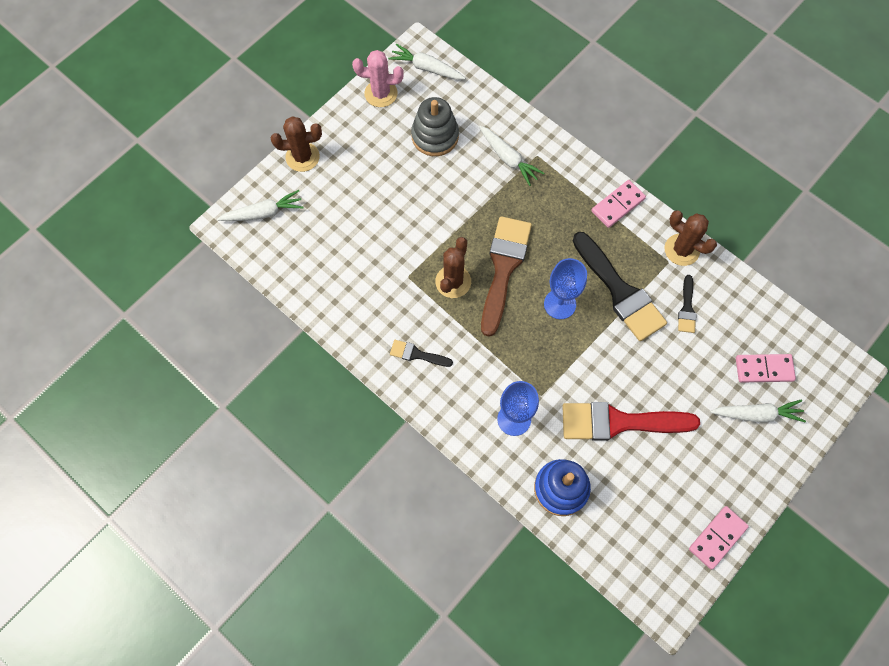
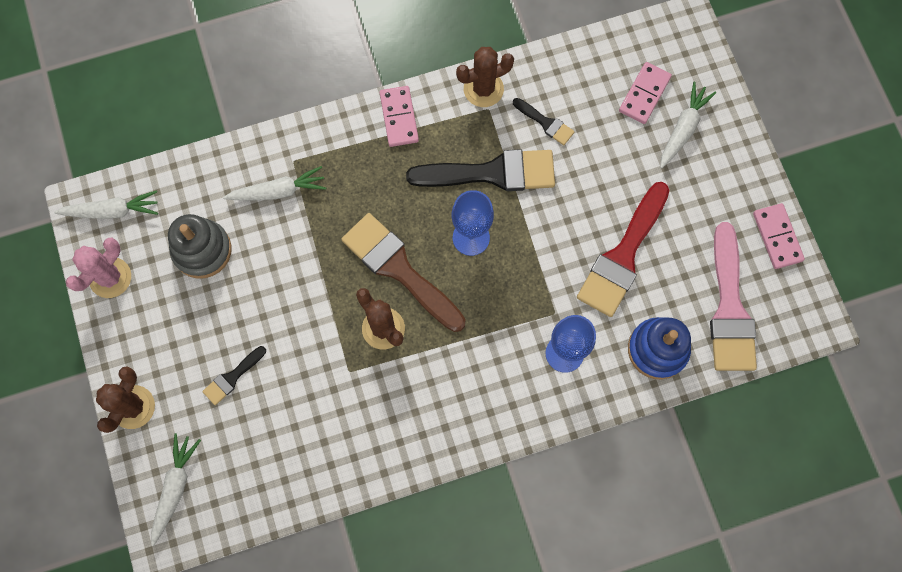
camera: 60 degrees left, 5 degrees up
white carrot [388,44,465,80] -> white carrot turned 150 degrees counterclockwise [54,190,158,219]
black brush [390,340,453,367] -> black brush moved to [202,346,266,405]
none -> pink brush [710,222,757,371]

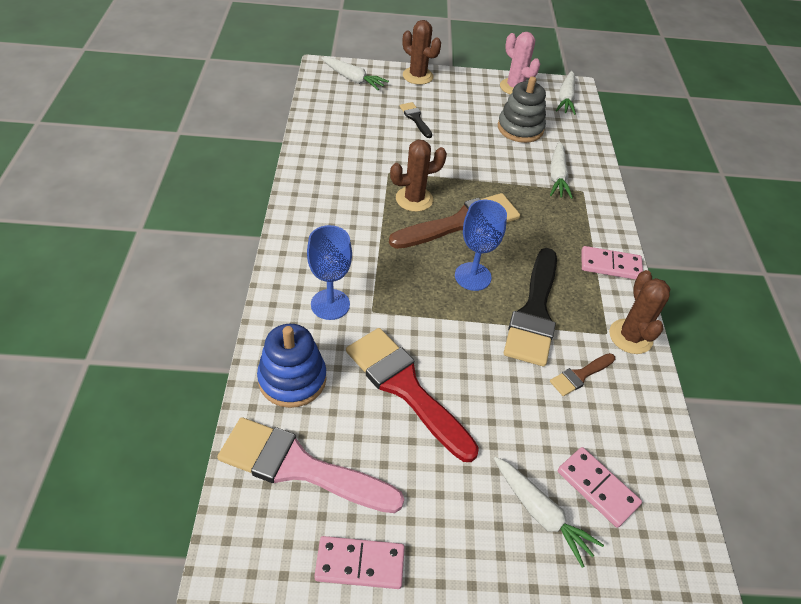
camera: 105 degrees right, 25 degrees down
black brush [513,98,574,145] -> brown brush [550,353,615,396]

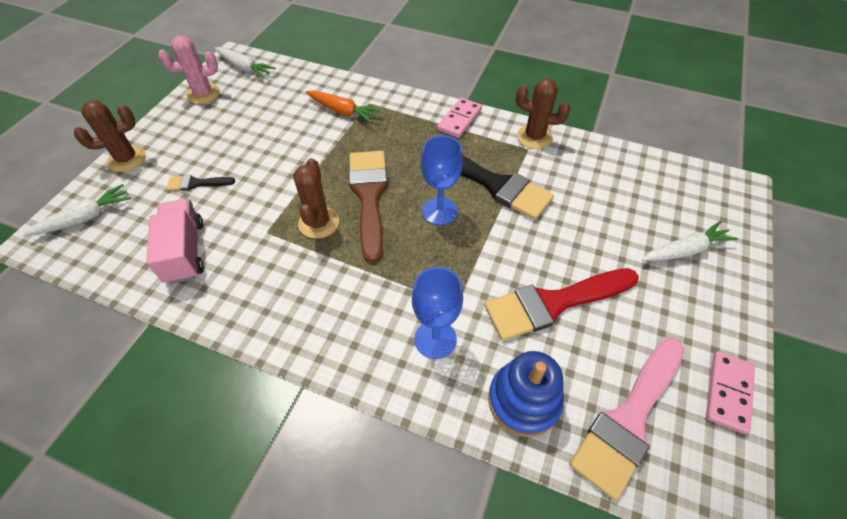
camera: 65 degrees left, 5 degrees up
grey stacking toy [498,76,546,143] -> none
white carrot [550,141,573,199] -> orange carrot [306,90,381,123]
brown brush [550,353,615,396] -> none
pink domino [558,447,642,528] -> none
none -> pink truck [146,199,204,284]

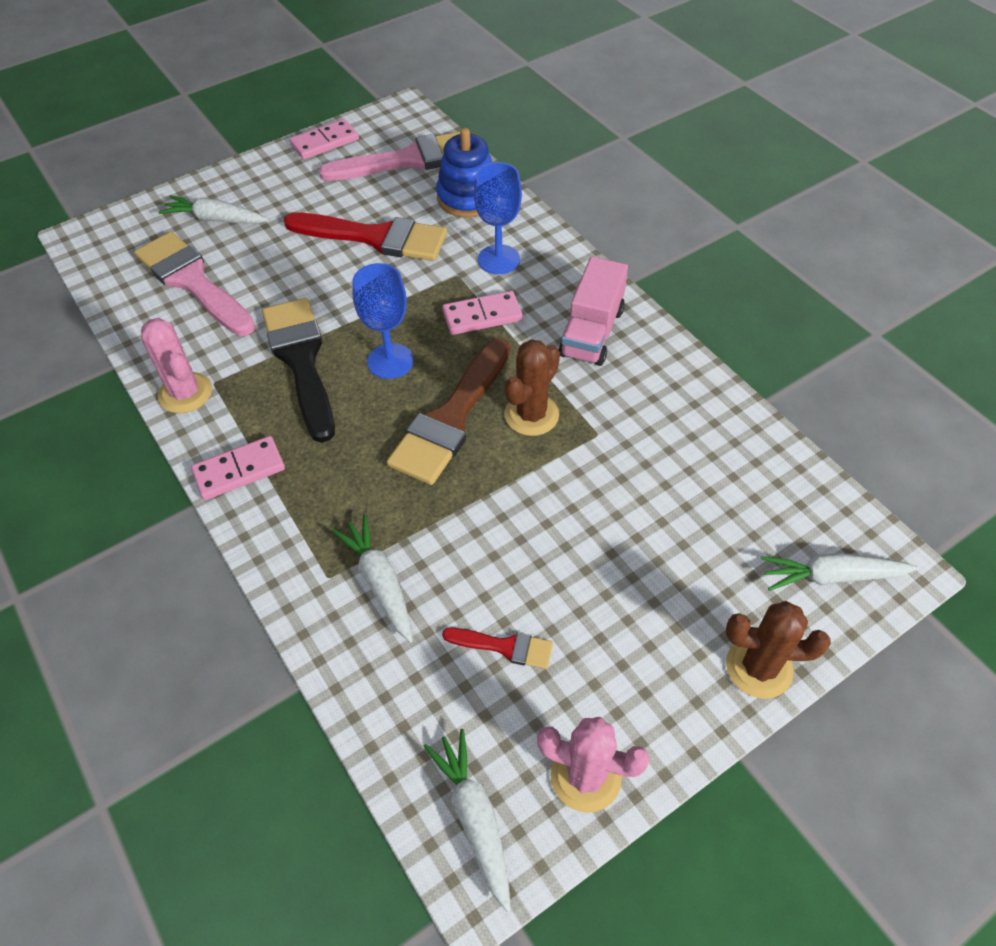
camera: 145 degrees left, 0 degrees up
pink truck [146,199,204,284] -> pink truck moved to [558,257,628,366]
black brush [166,175,235,191] -> none
orange carrot [306,90,381,123] -> white carrot [332,514,413,643]
brown cactus [516,78,570,149] -> pink cactus [141,318,212,413]
none -> pink brush [134,232,255,336]
none -> pink domino [442,291,523,335]
none -> red brush [442,628,553,669]

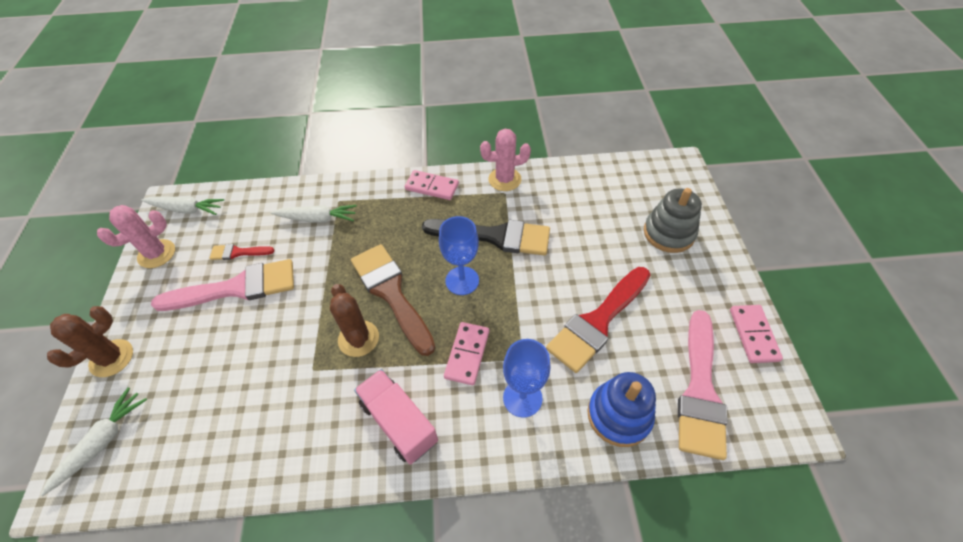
camera: 120 degrees right, 0 degrees up
pink brush [134,232,255,336] -> pink brush moved to [151,259,294,311]
white carrot [159,195,268,224] -> grey stacking toy [644,188,702,253]
pink domino [191,436,285,500] -> pink domino turned 75 degrees counterclockwise [405,170,459,200]
red brush [442,628,553,669] -> red brush turned 45 degrees clockwise [210,244,274,260]

